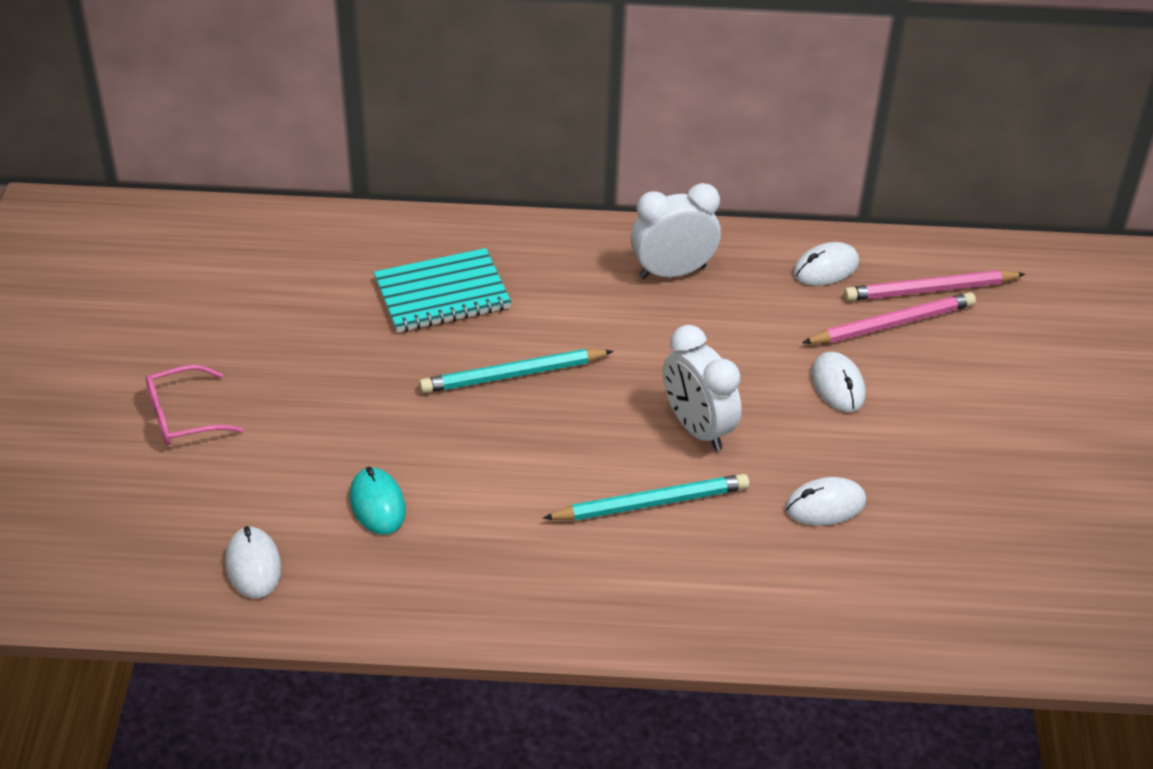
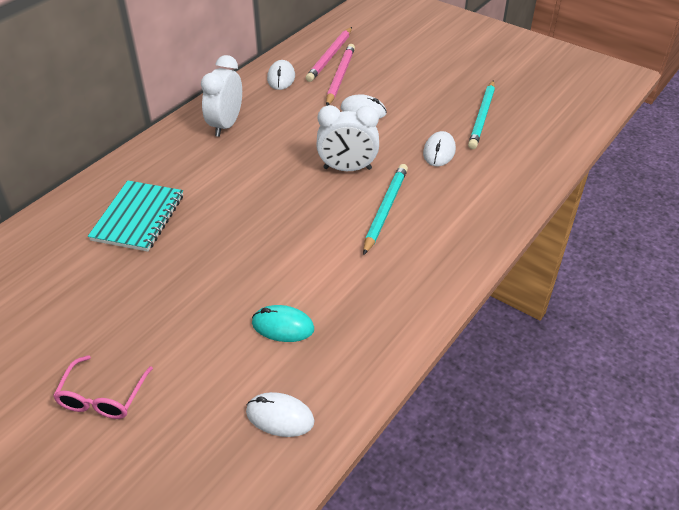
camera: 55 degrees left, 0 degrees up
turquoise pencil [419,349,613,393] -> turquoise pencil moved to [468,80,495,149]

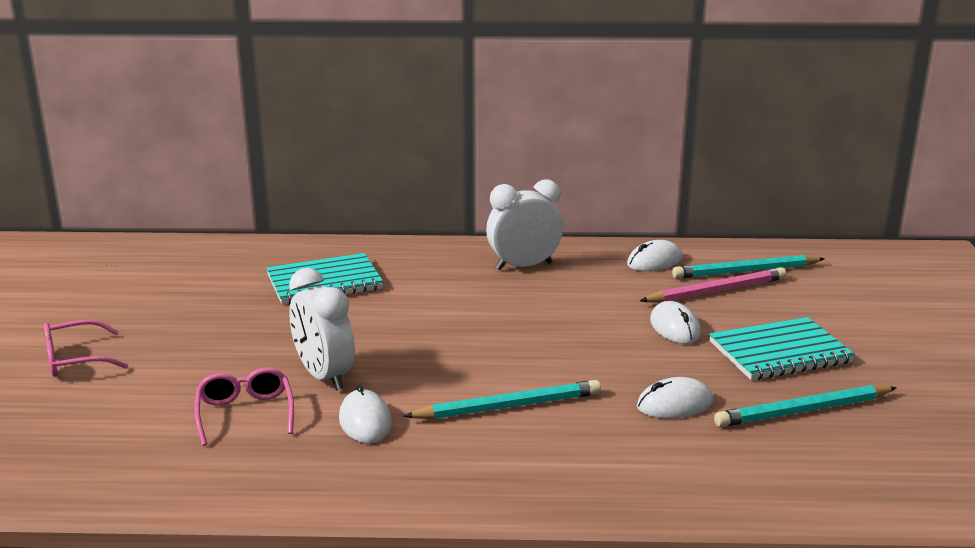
camera: 55 degrees right, 20 degrees down
white mouse [246,392,315,437] -> white mouse moved to [339,384,392,443]
turquoise mouse [252,305,314,342] -> pink glasses [194,368,294,446]
pink pencil [306,27,352,82] -> turquoise pencil [672,255,825,279]
white clock [316,105,379,171] -> white clock moved to [289,268,355,391]
none -> turquoise notebook [709,317,855,380]

